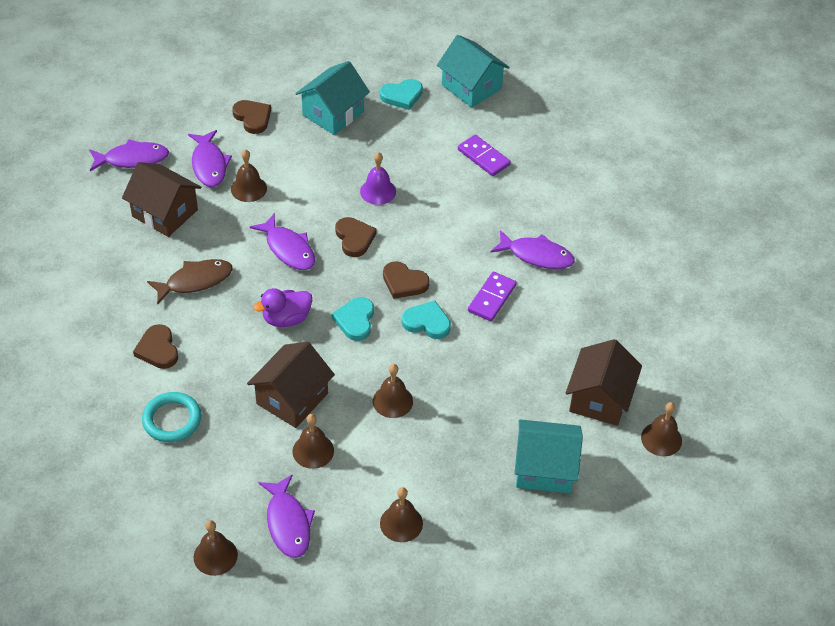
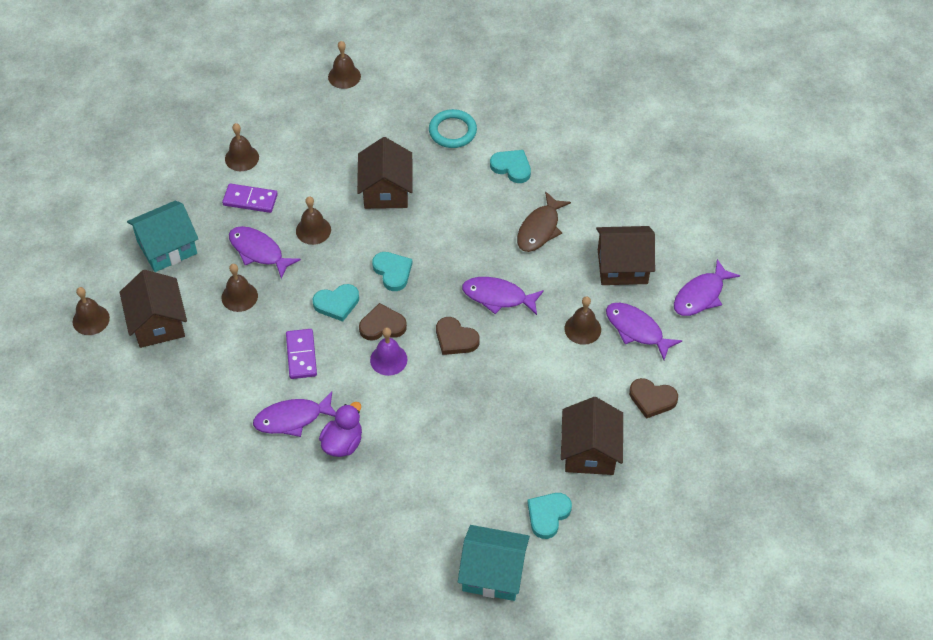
camera: 145 degrees right, 5 degrees up
brown heart [133,324,178,369] -> turquoise heart [490,150,531,183]
purple duck [253,288,312,327] -> purple duck moved to [319,402,362,457]
purple fish [258,474,315,558] -> purple fish moved to [229,226,301,279]
brown bell [292,414,334,469] -> brown bell moved to [222,264,258,312]
turquoise house [295,61,370,135] -> brown house [561,397,623,475]
purple bell [360,152,396,205] -> purple bell moved to [370,327,408,376]
purple domino [458,135,511,176] -> purple domino moved to [222,183,278,213]

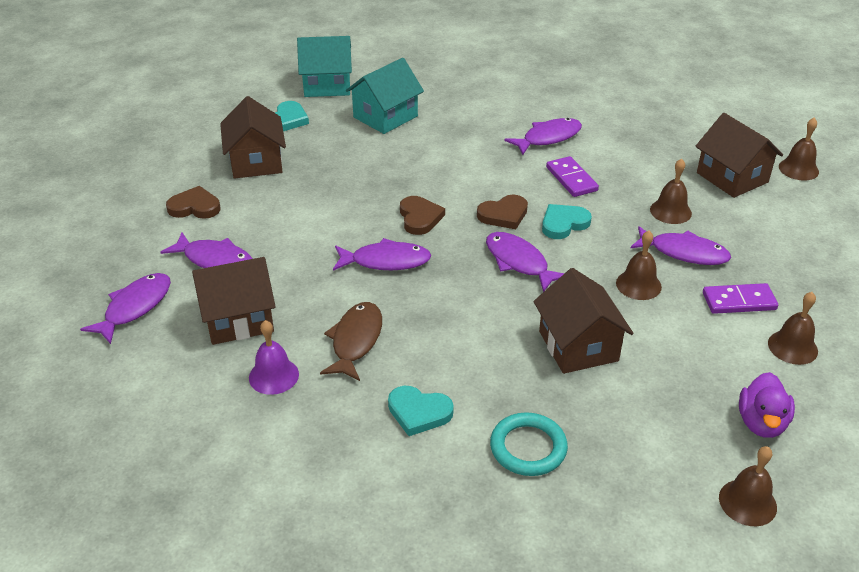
camera: 165 degrees right, 15 degrees down
turquoise house [127,201,198,272] -> turquoise house moved to [346,58,424,134]
purple duck [319,402,362,457] -> purple duck moved to [739,372,795,438]
purple bell [370,327,408,376] -> purple bell moved to [249,320,299,395]
turquoise heart [372,252,412,291] -> purple fish [486,232,565,292]
brown heart [436,317,480,355] -> brown heart turned 60 degrees clockwise [400,196,445,235]
brown bell [565,296,601,345] -> none

